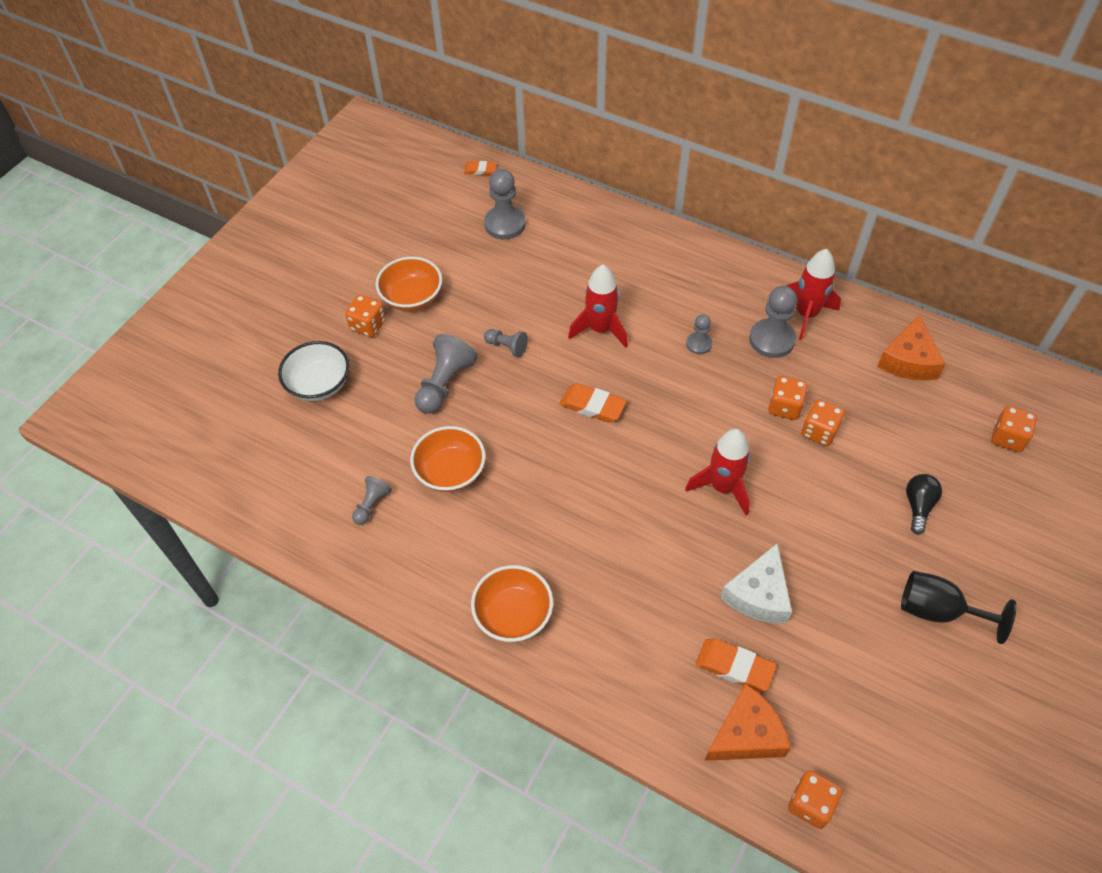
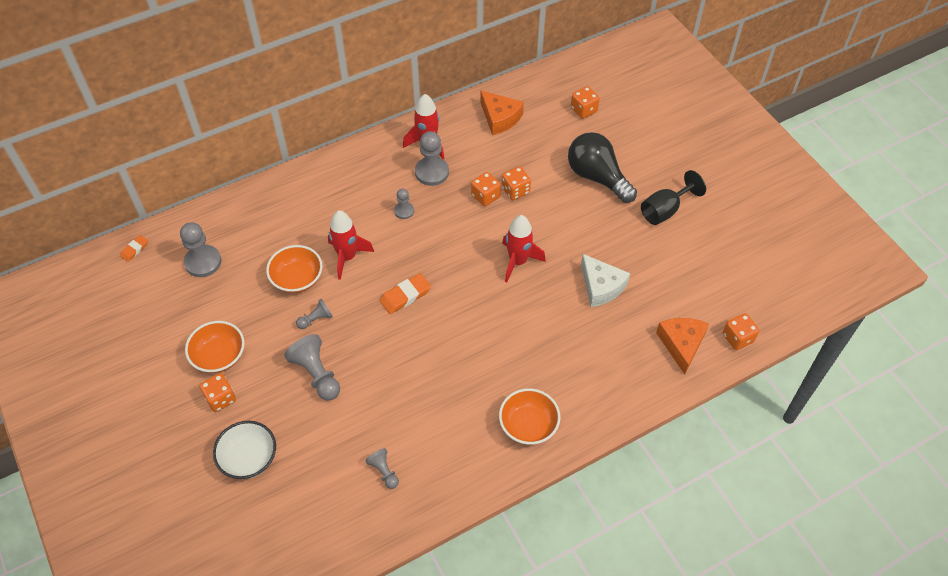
camera: 60 degrees left, 0 degrees up
orange bowl [410,426,486,492] -> orange bowl moved to [266,245,323,293]
orange eraser [696,639,777,691] -> none
black light bulb [906,474,942,535] -> black light bulb [568,132,637,203], size x2.00

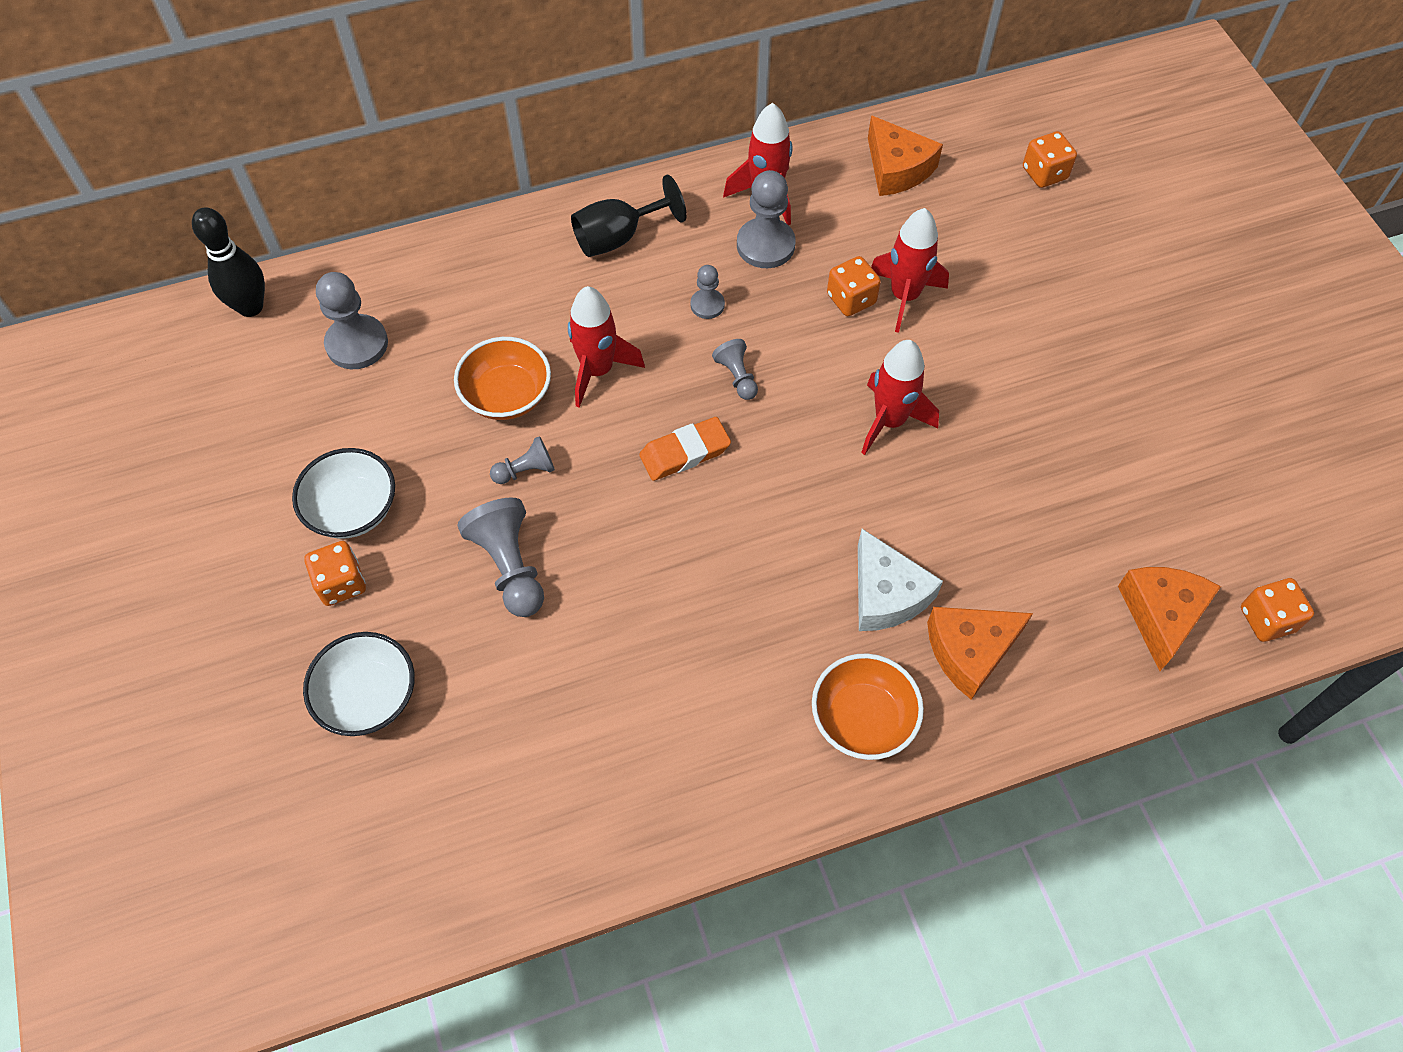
camera: 10 degrees right, 5 degrees up
orange eraser [120,235,148,262] -> black bowling pin [192,207,265,317]
orange bowl [185,321,245,373] -> white bowl [292,448,395,539]
grey pawn [365,448,399,489] -> grey pawn moved to [712,339,758,400]
orange dice [502,166,531,200] -> red rocket [871,208,949,333]
black light bulb [568,132,637,203] -> none
white cheese [581,254,630,307] -> white cheese moved to [858,529,943,631]
black goblet [641,170,706,225] -> black goblet moved to [571,175,687,257]
none -> orange cheese [927,607,1033,700]

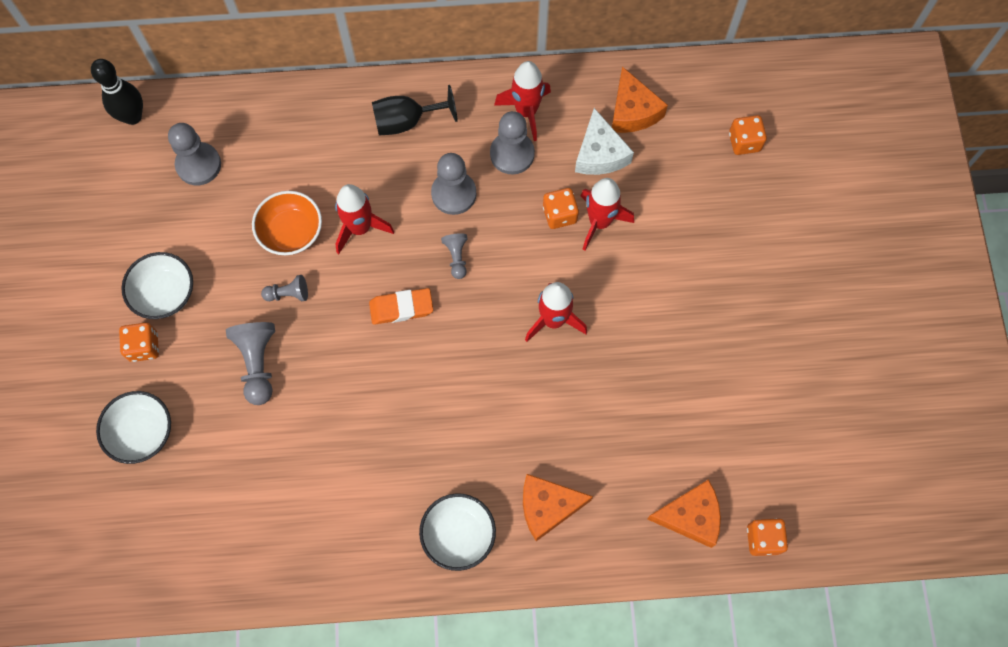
camera: 15 degrees right, 10 degrees up
grey pawn [690,265,725,319] -> grey pawn [431,153,476,215], size x1.76
orange bowl [812,653,924,760] -> white bowl [419,493,496,571]
white cheese [858,529,943,631] -> white cheese moved to [575,108,634,175]
orange cheese [1118,567,1221,671] -> orange cheese turned 60 degrees clockwise [647,479,721,548]

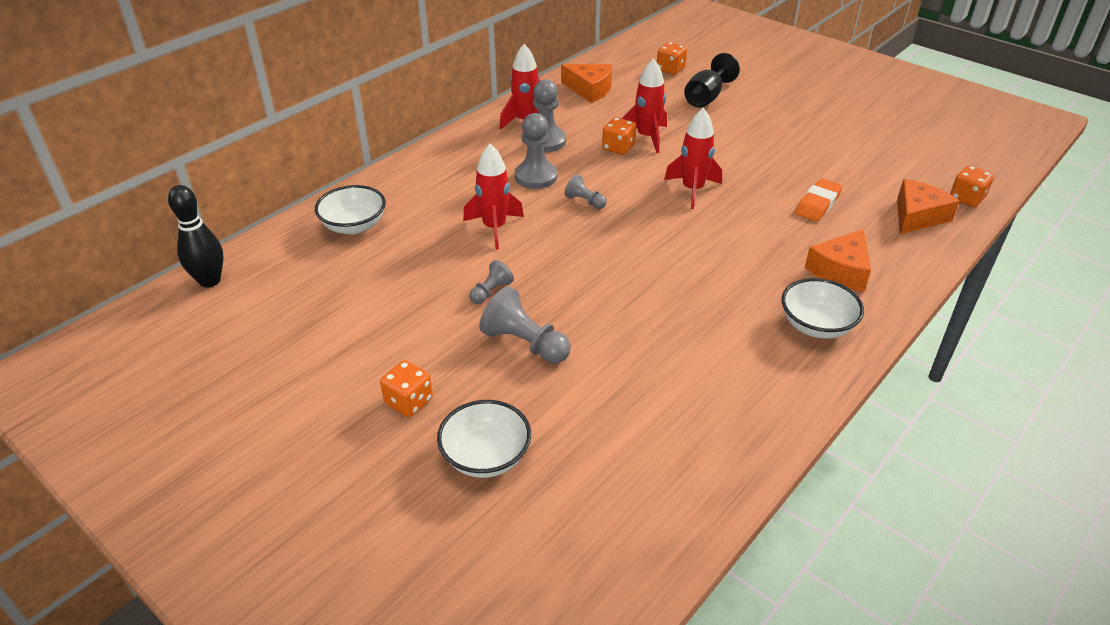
camera: 45 degrees left, 30 degrees down
white bowl [122,252,193,319] -> white bowl moved to [315,185,386,234]
grey pawn [168,123,221,185] -> none
orange bowl [252,191,322,255] -> none
orange eraser [369,288,433,325] -> orange eraser moved to [795,178,843,222]
black goblet [372,85,458,136] -> black goblet moved to [684,53,740,108]
white cheese [575,108,634,175] -> none

